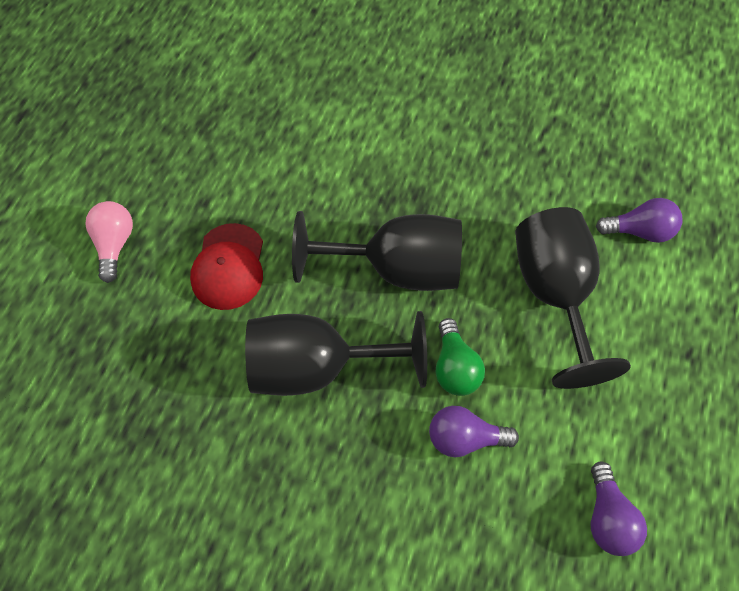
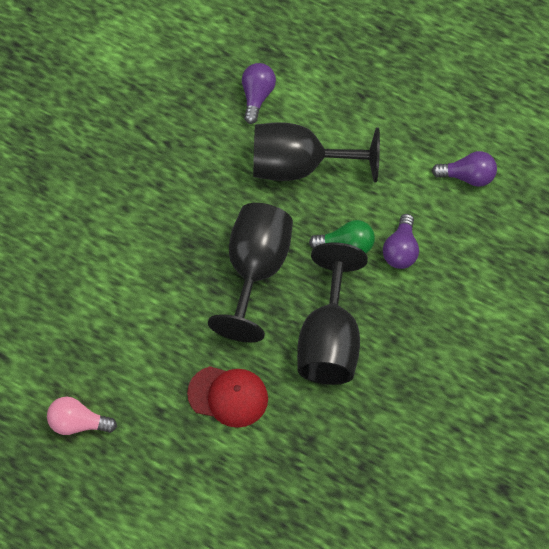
camera: 80 degrees left, 0 degrees up
pink light bulb [86,201,133,283] -> pink light bulb moved to [47,397,117,435]

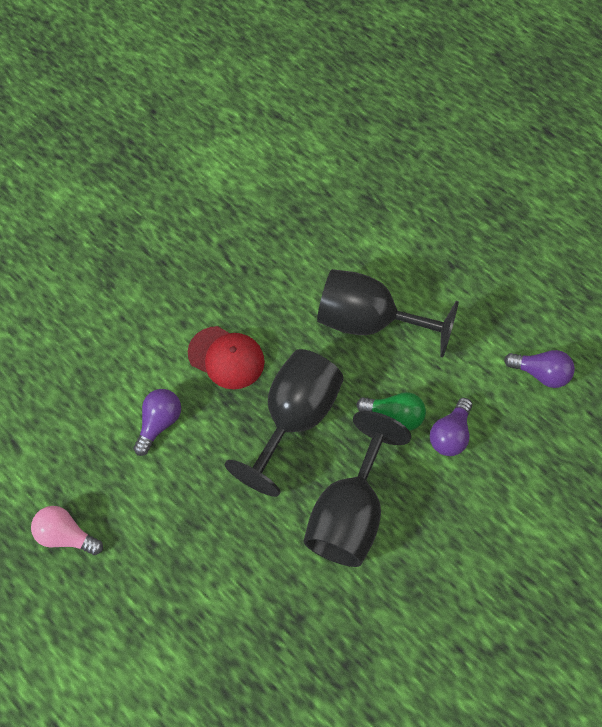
camera: 15 degrees right, 0 degrees up
red cap [187,366,268,428] -> red cap moved to [188,326,265,389]
purple light bulb [242,63,276,124] -> purple light bulb moved to [133,389,181,456]

